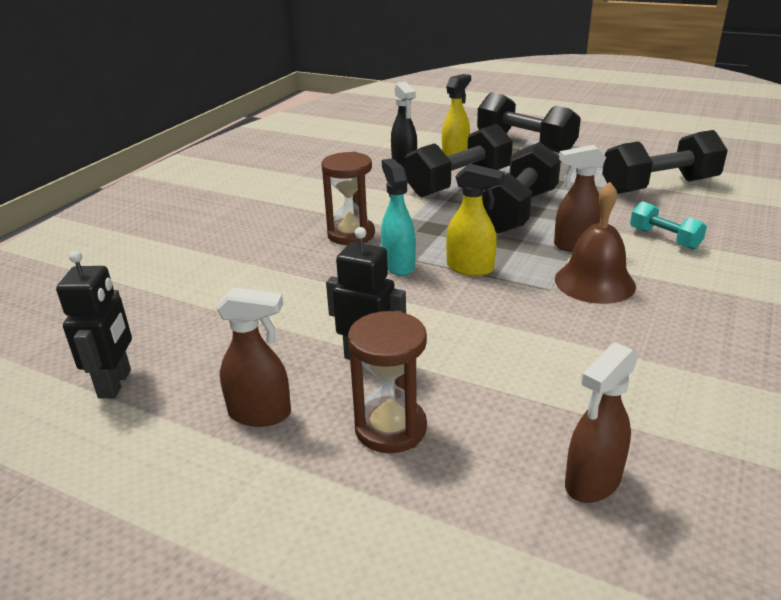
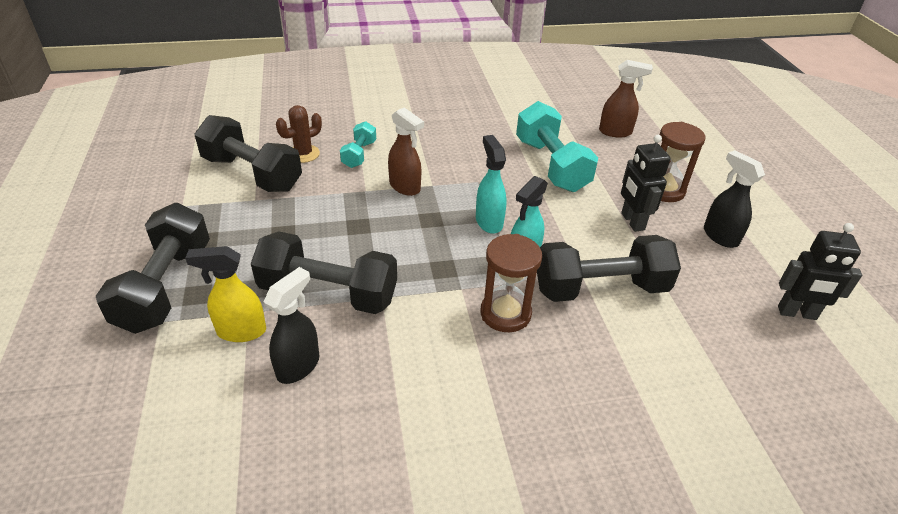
camera: 130 degrees left, 10 degrees up
black robot [56,250,132,399] -> black robot turned 135 degrees counterclockwise [778,223,862,320]
brown spray bottle [216,287,291,427] -> black spray bottle [704,150,765,248]
yellow spray bottle [446,164,505,276] -> turquoise spray bottle [476,135,507,234]
black dumbbell [482,142,561,234] -> black dumbbell moved to [537,235,681,302]
brown bell [555,182,636,304] -> none
none -> brown cactus [276,105,322,163]
none -> turquoise dumbbell [516,101,598,192]

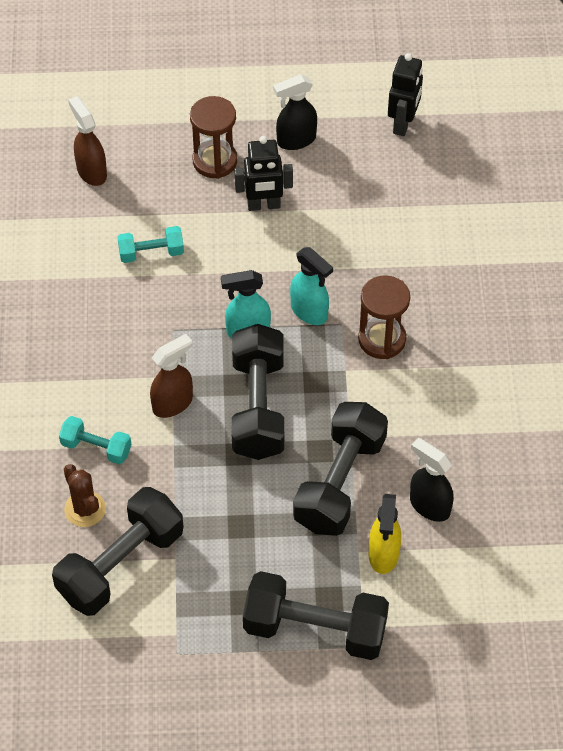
camera: 80 degrees left, 15 degrees up
turquoise dumbbell [516,101,598,192] -> turquoise dumbbell [117,226,184,263], size x0.52
black dumbbell [537,235,681,302] -> black dumbbell moved to [232,324,284,460]
brown spray bottle [599,60,653,138] -> brown spray bottle turned 45 degrees counterclockwise [68,96,107,186]

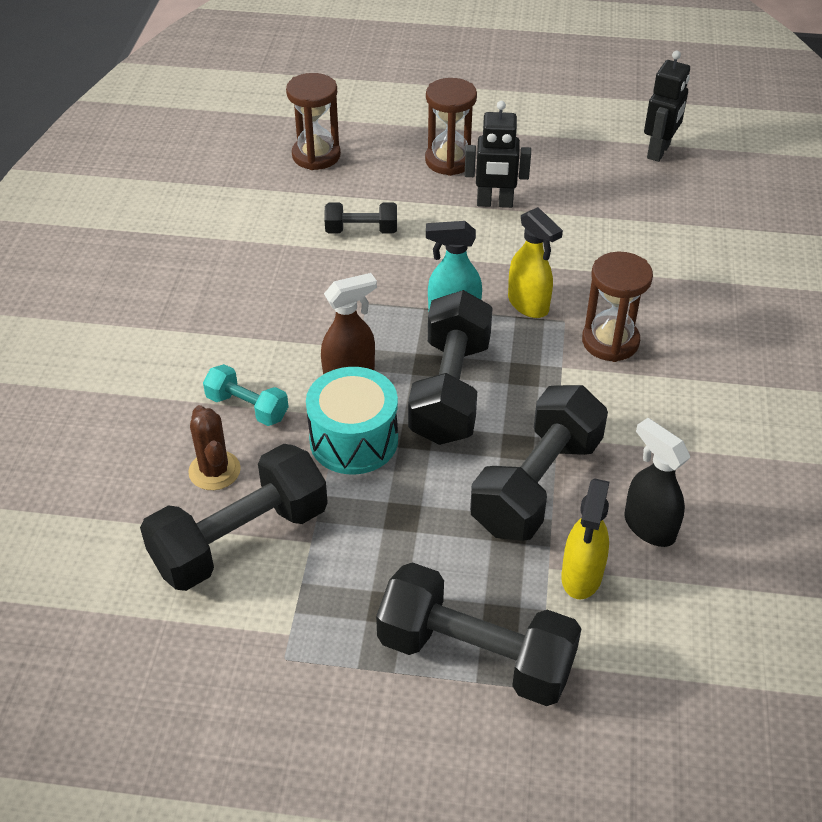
camera: 10 degrees right, 10 degrees down
brown spray bottle [68,96,107,186] -> brown hourglass [286,73,341,170]
turquoise dumbbell [117,226,184,263] -> black dumbbell [324,202,397,234]
black spray bottle [273,75,317,150] -> none
turquoise spray bottle [290,247,333,325] -> yellow spray bottle [508,207,563,318]
none -> turquoise drum [306,367,398,475]

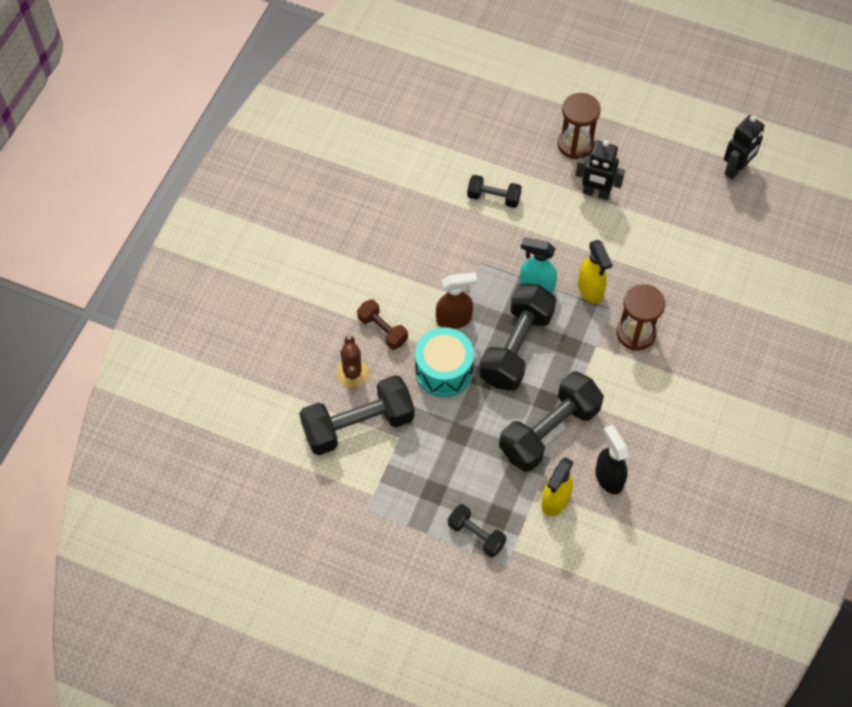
camera: 15 degrees right, 15 degrees up
turquoise dumbbell [203,364,289,426] -> brown dumbbell [357,299,408,350]
brown hourglass [286,73,341,170] -> none
black dumbbell [376,562,581,706] -> black dumbbell [448,504,507,557], size x0.52

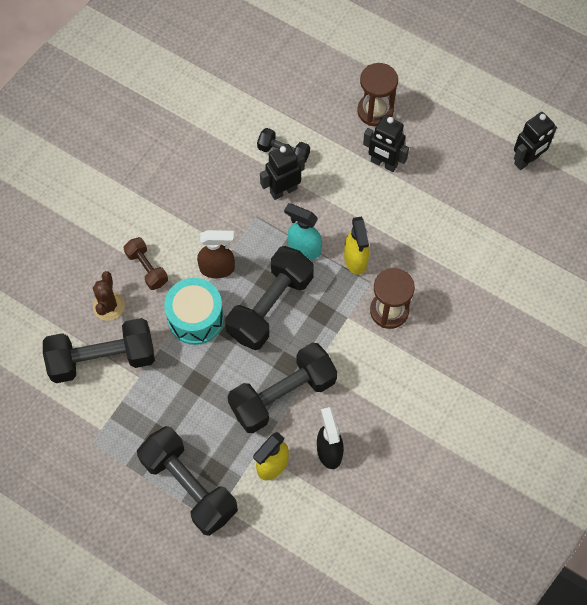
camera: 10 degrees right, 5 degrees up
black dumbbell [448,504,507,557] -> black dumbbell [137,426,238,536], size x1.92
none -> black robot [260,144,305,200]

